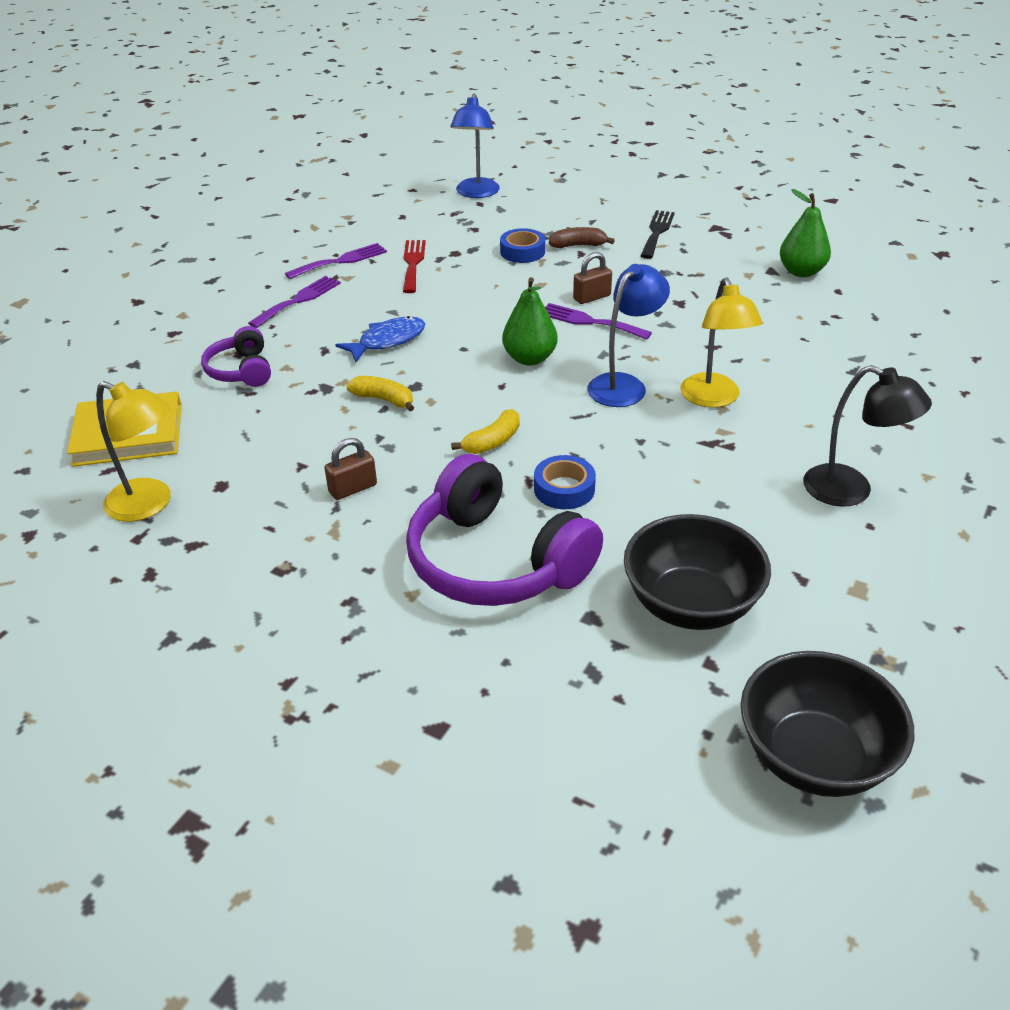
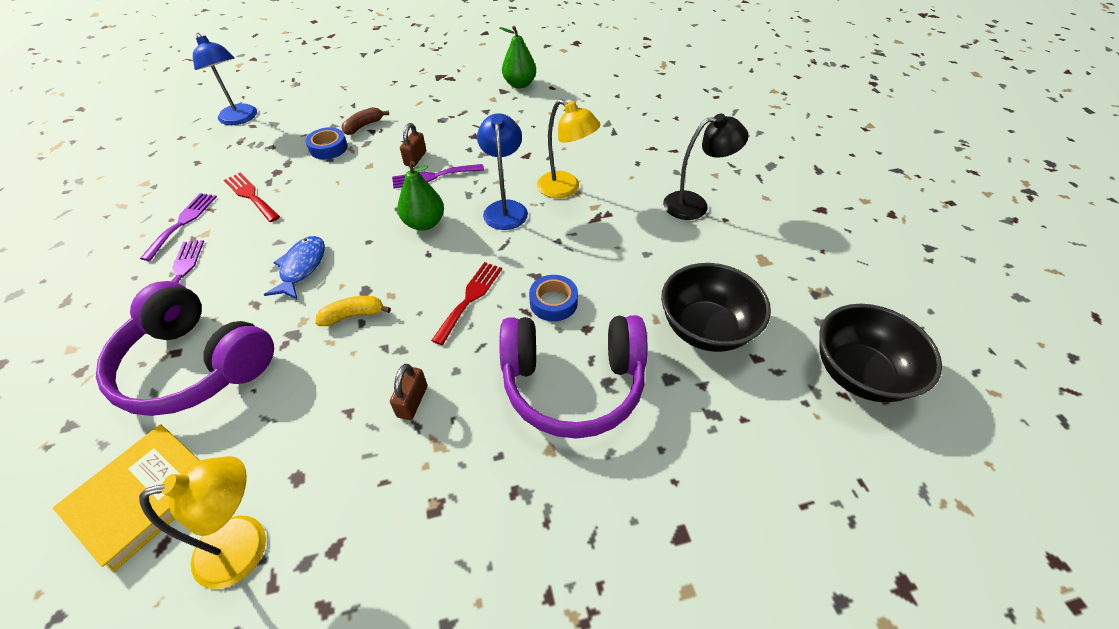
camera: 45 degrees left, 10 degrees up
purple headphones [201,326,271,387] -> purple headphones [96,281,274,416], size x1.93
yellow banana [451,409,520,454] -> red fork [431,262,502,345]
black fork [641,210,675,259] -> none

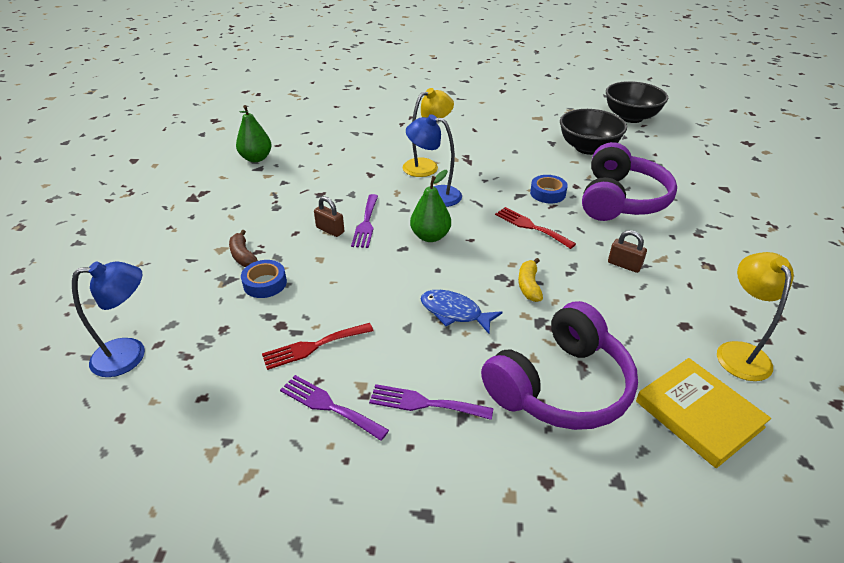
camera: 70 degrees left, 10 degrees down
black lamp [663,114,749,220] -> none

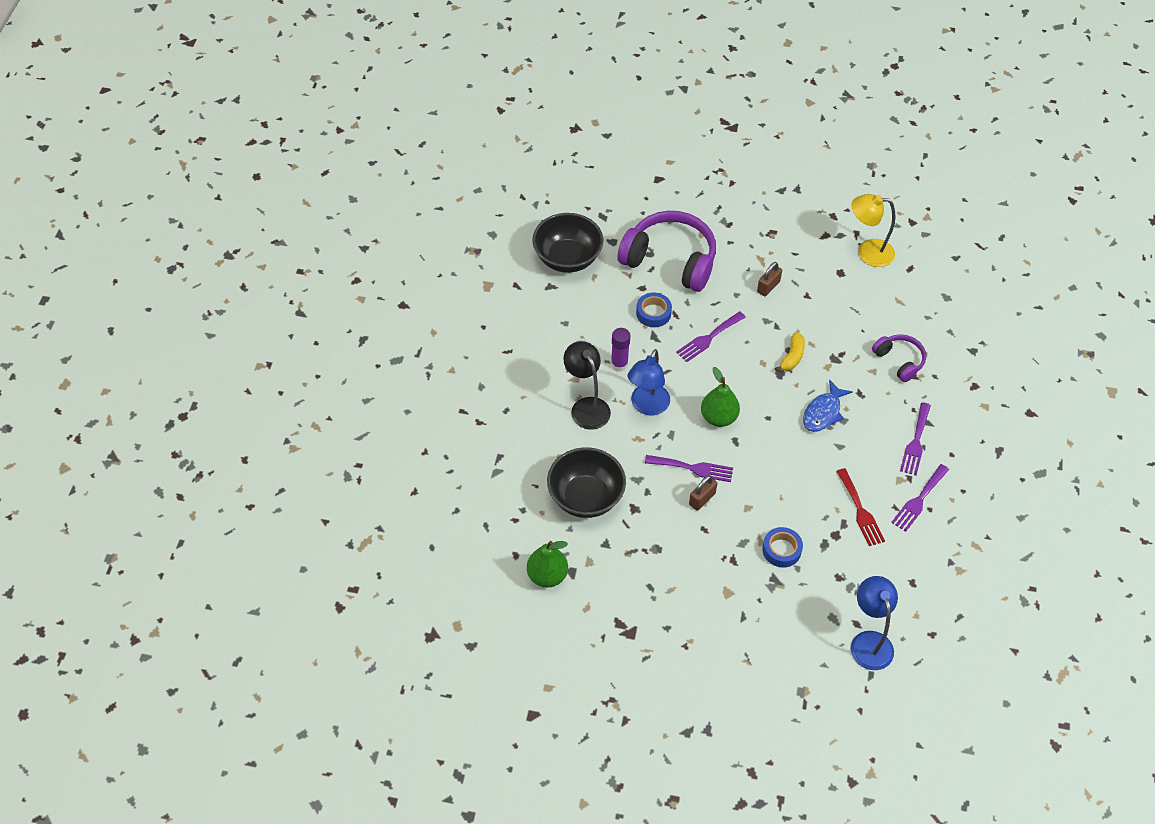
camera: 85 degrees left, 15 degrees up
brown banana [229,230,258,267] -> none
yellow lamp [403,88,454,177] -> black lamp [563,341,611,430]
purple headphones [481,301,638,430] -> purple headphones [872,334,926,382], size x0.52
red fork [495,207,576,249] -> purple fork [676,311,746,362]
yellow banana [518,258,543,302] -> yellow banana turned 75 degrees counterclockwise [775,332,805,372]
black bowl [606,81,668,123] -> black bowl moved to [547,447,626,518]
yellow book [636,358,771,468] -> none
none -> purple glue stick [611,328,630,372]

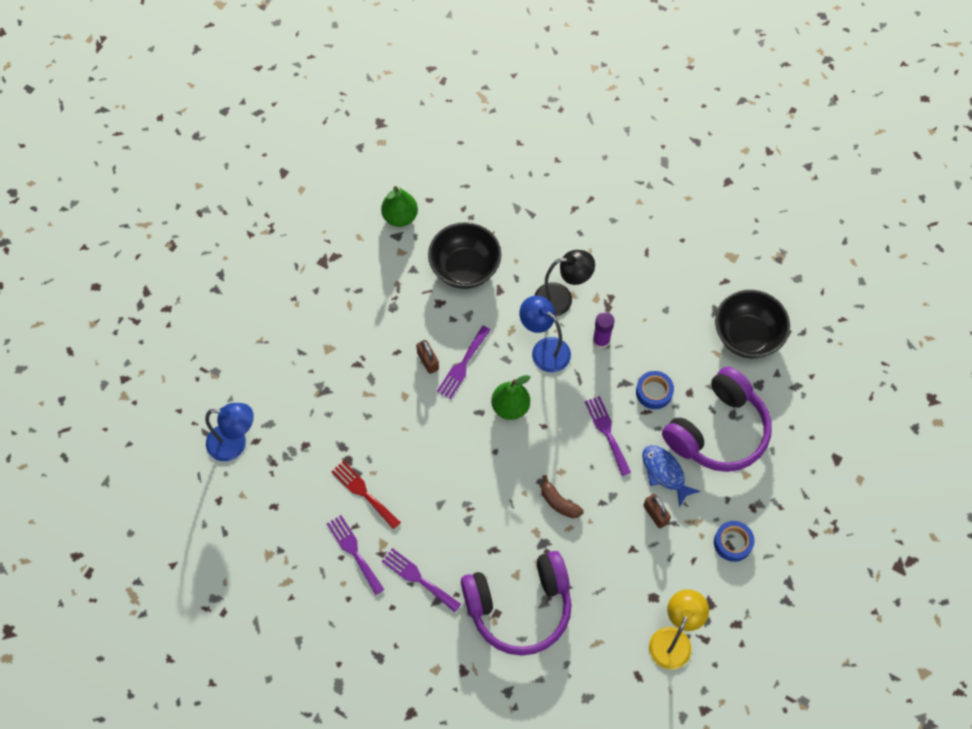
camera: 110 degrees right, 10 degrees up
blue tape [762,527,803,568] -> blue tape moved to [714,521,754,562]
yellow banana [775,332,805,372] -> brown banana [541,475,584,518]
blue fish [803,379,853,432] -> blue fish moved to [642,445,701,507]
red fork [836,468,885,546] -> red fork turned 45 degrees clockwise [331,461,401,529]
purple headphones [872,334,926,382] -> purple headphones [461,551,572,656], size x1.93

